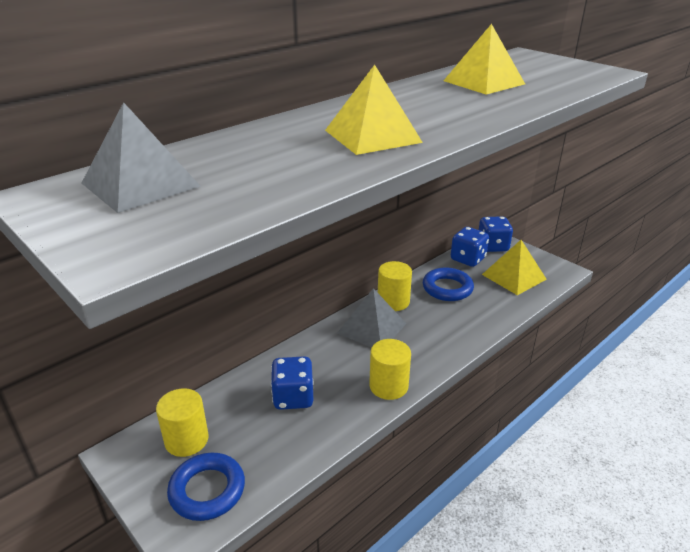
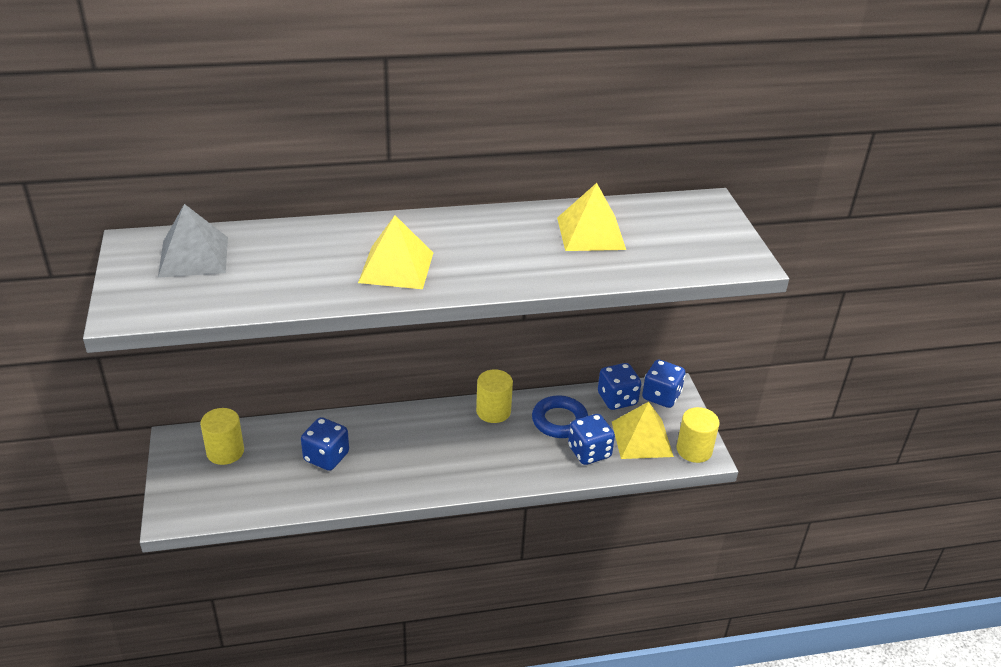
camera: 30 degrees right, 5 degrees up
blue ring [167,453,245,521] -> none
grey pyramid [337,288,406,348] -> none
yellow cylinder [369,339,411,400] -> yellow cylinder moved to [677,407,720,463]
none -> blue dice [568,414,615,465]

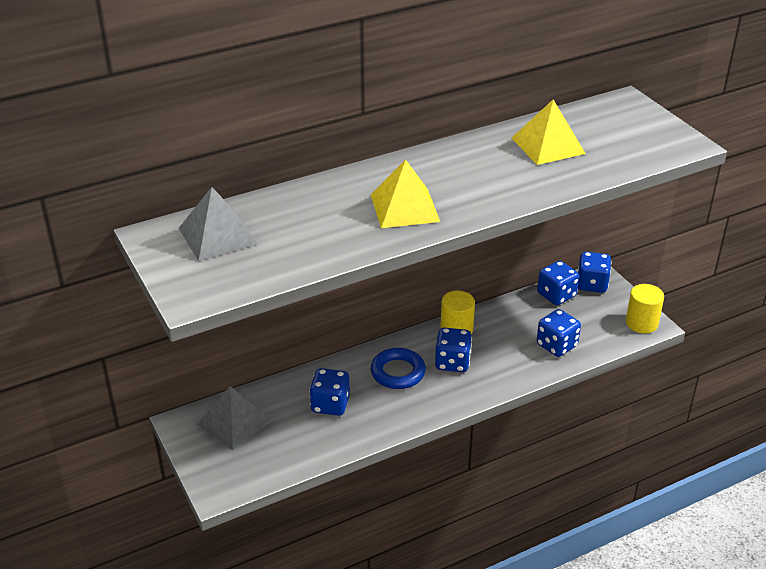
camera: 15 degrees left, 0 degrees up
yellow cylinder [200,408,244,465] -> grey pyramid [197,386,272,450]
blue ring [532,395,588,438] -> blue ring moved to [371,348,426,389]
yellow pyramid [612,402,674,459] -> none
none -> blue dice [435,328,472,372]

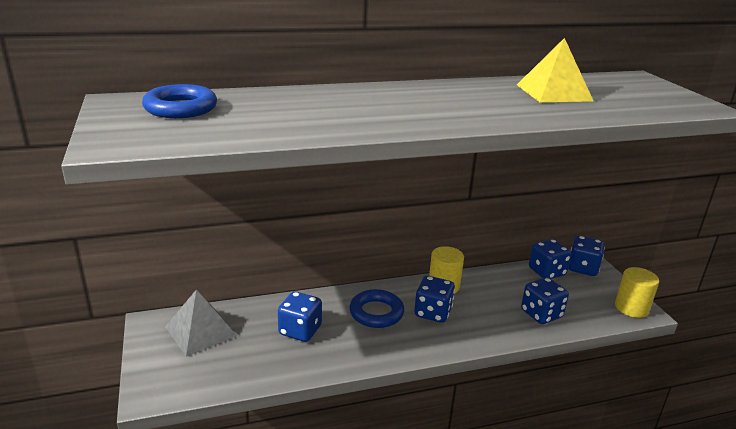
camera: 10 degrees right, 10 degrees down
grey pyramid [179,187,257,261] -> blue ring [142,84,217,118]
yellow pyramid [371,160,440,228] -> none

